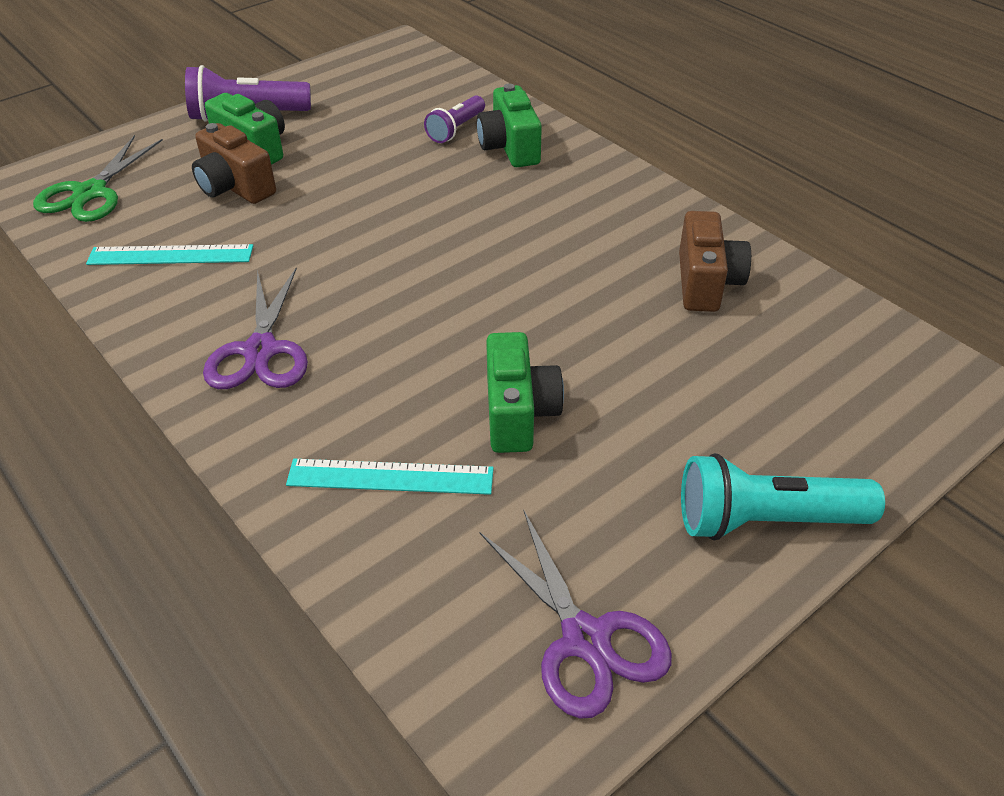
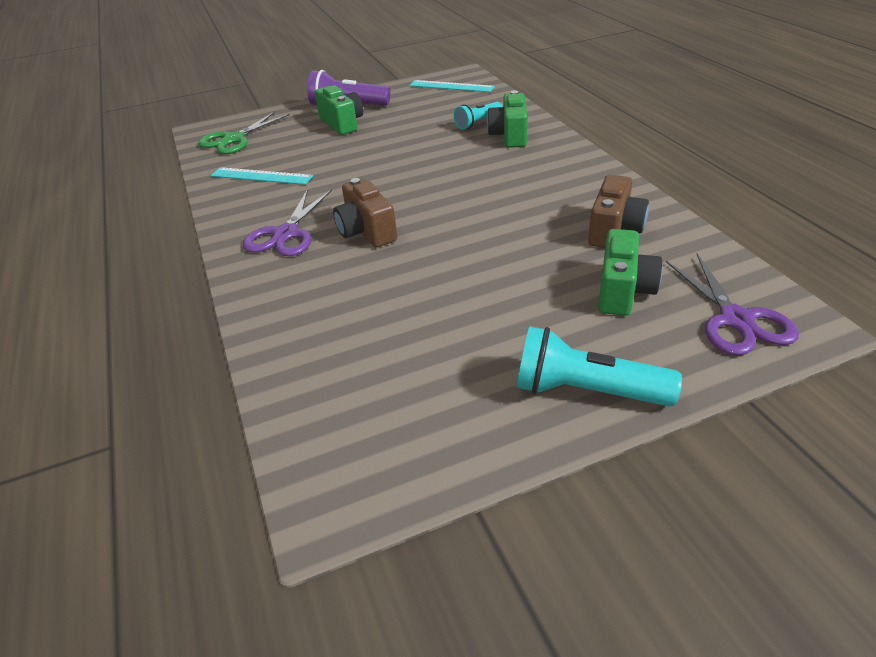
camera: 20 degrees right, 5 degrees down
brown camera [192,123,276,204] -> brown camera moved to [333,178,397,247]
turquoise ruler [286,459,494,495] -> turquoise ruler moved to [409,80,495,92]
purple flashlight [424,95,485,143] -> turquoise flashlight [454,102,502,129]
purple scissors [480,509,672,719] -> purple scissors moved to [666,254,799,355]
green camera [486,332,564,453] -> green camera moved to [598,229,662,316]

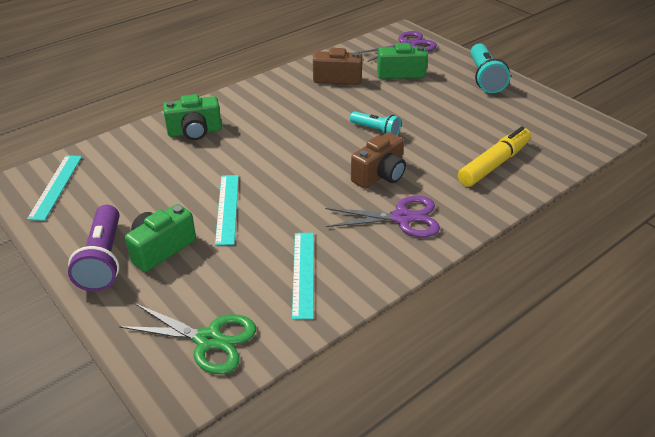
camera: 110 degrees left, 0 degrees up
turquoise flashlight [454,102,502,129] -> turquoise flashlight moved to [350,111,401,135]
none -> turquoise ruler [215,175,239,246]
none -> yellow marker [458,126,531,187]

